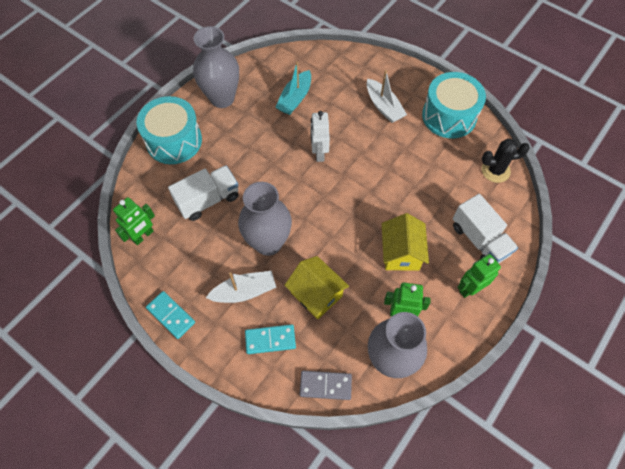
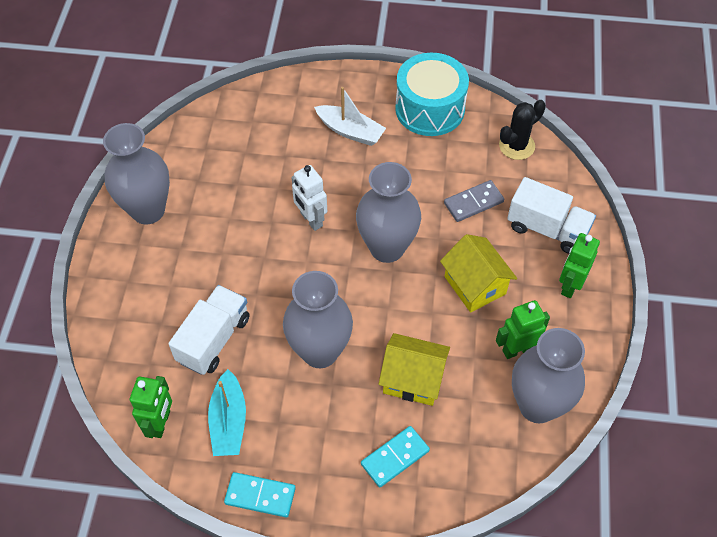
camera: 30 degrees left, 5 degrees down
turquoise drum [136,96,202,164] -> none
white boat [206,271,276,303] -> none
turquoise boat [275,61,311,115] -> turquoise boat moved to [208,369,246,456]
grey domino [300,371,352,400] -> grey domino moved to [444,180,504,222]
none -> grey vase [356,162,421,263]

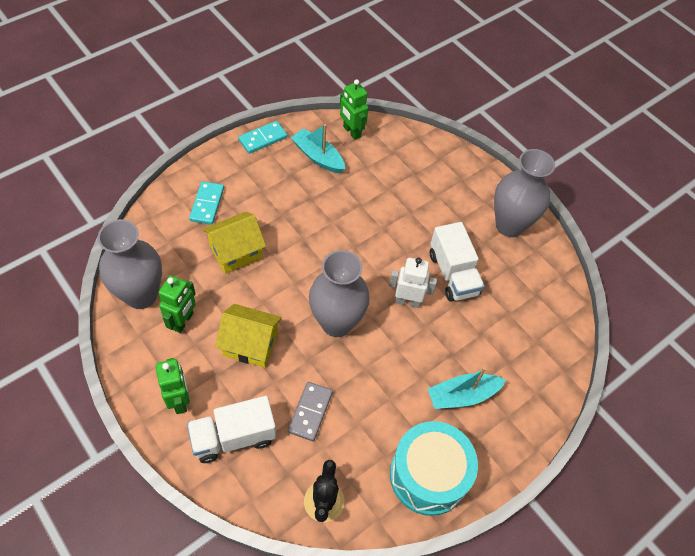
camera: 130 degrees right, 0 degrees up
white truck [168,285,249,375] -> white truck moved to [430,222,485,302]
grey vase [283,271,353,368] -> none
white boat [314,87,386,146] -> turquoise boat [428,367,506,409]

